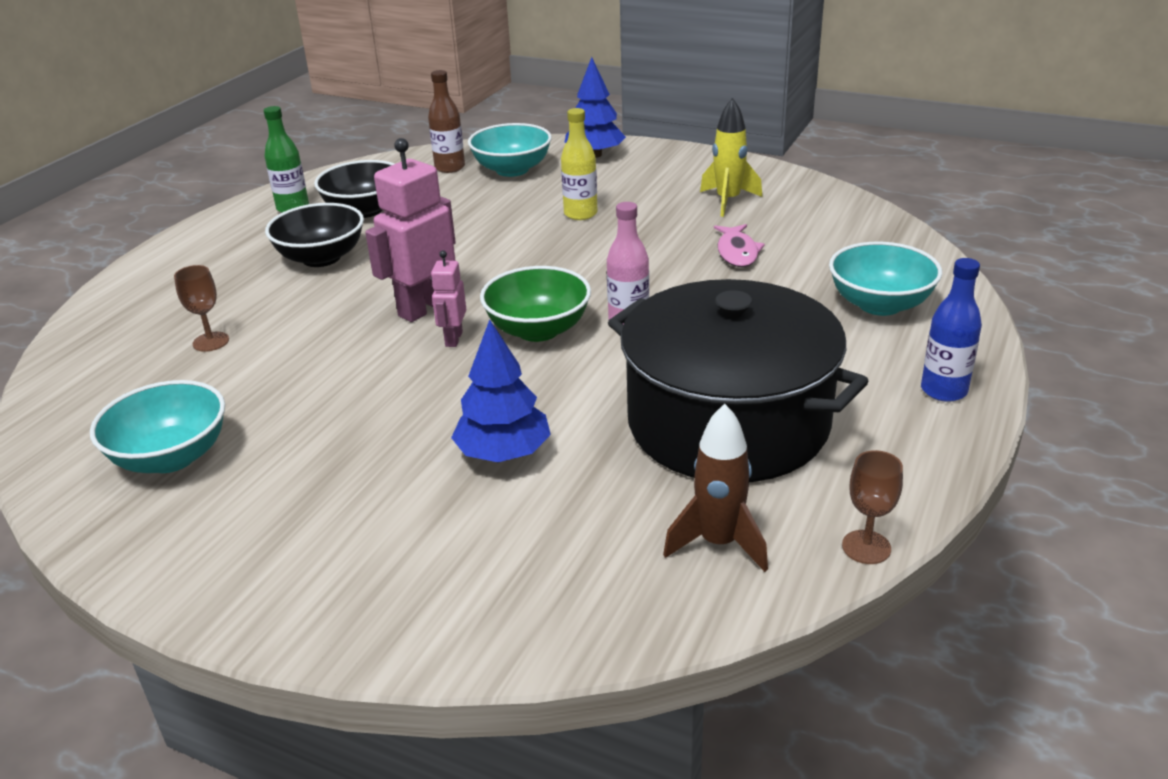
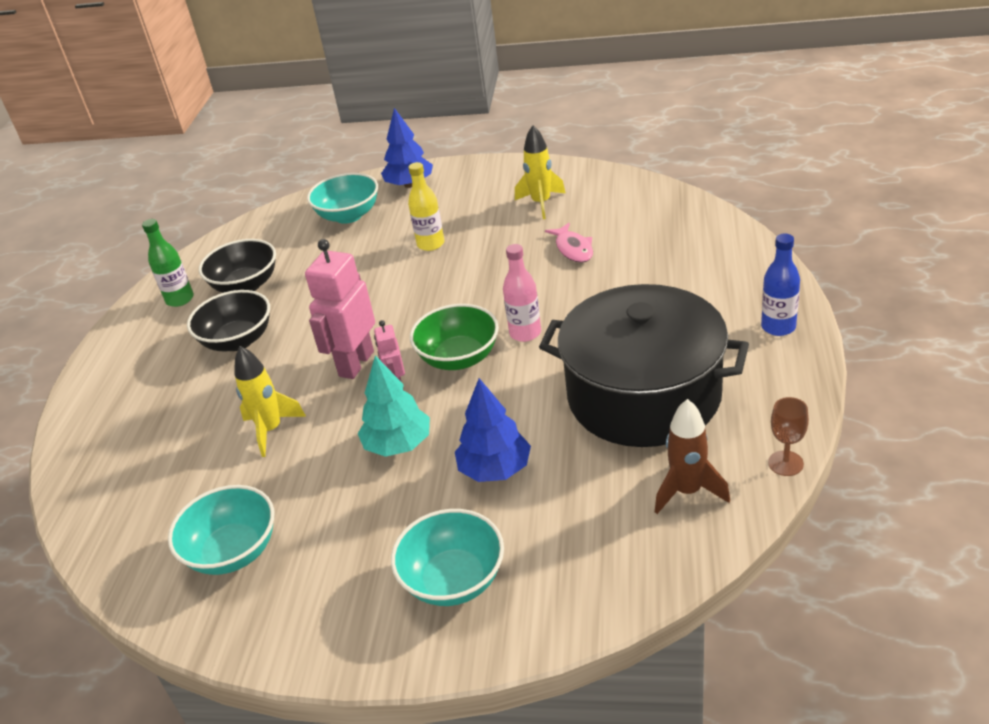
camera: 15 degrees left, 5 degrees up
brown goblet [174,265,229,352] -> none
brown bottle [428,70,465,173] -> none
turquoise bowl [829,242,942,316] -> turquoise bowl moved to [391,509,504,606]
none -> yellow rocket [235,346,306,457]
none -> turquoise tree [358,356,430,457]

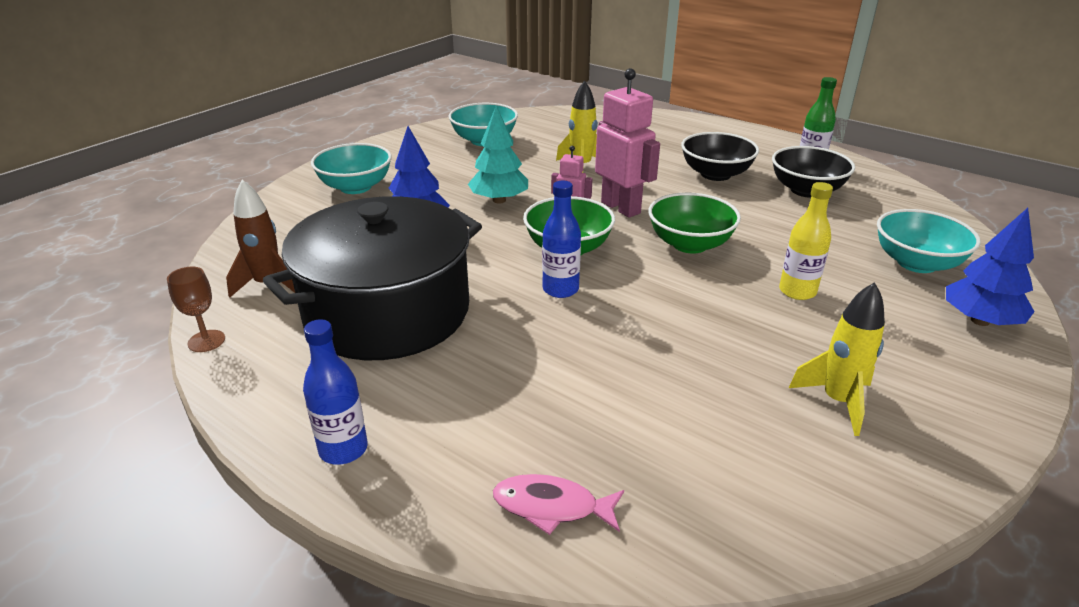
camera: 115 degrees right, 5 degrees down
pink bottle [503,244,541,342] -> blue bottle [542,180,581,298]
pink fish [545,223,593,263] -> pink fish moved to [493,474,624,535]
none -> green bowl [648,193,741,254]

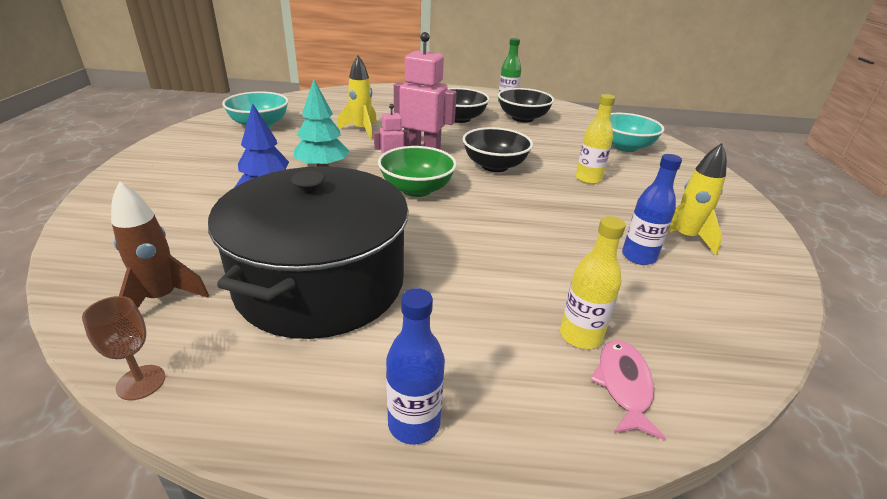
camera: 35 degrees left, 0 degrees up
turquoise bowl [311,143,392,194] -> none
pink fish [493,474,624,535] -> pink fish turned 120 degrees clockwise [590,340,666,440]
blue bottle [542,180,581,298] -> blue bottle moved to [622,154,682,265]
green bowl [648,193,741,254] -> black bowl [463,127,533,172]
blue tree [946,208,1035,326] -> none
none -> yellow bottle [560,216,626,349]

